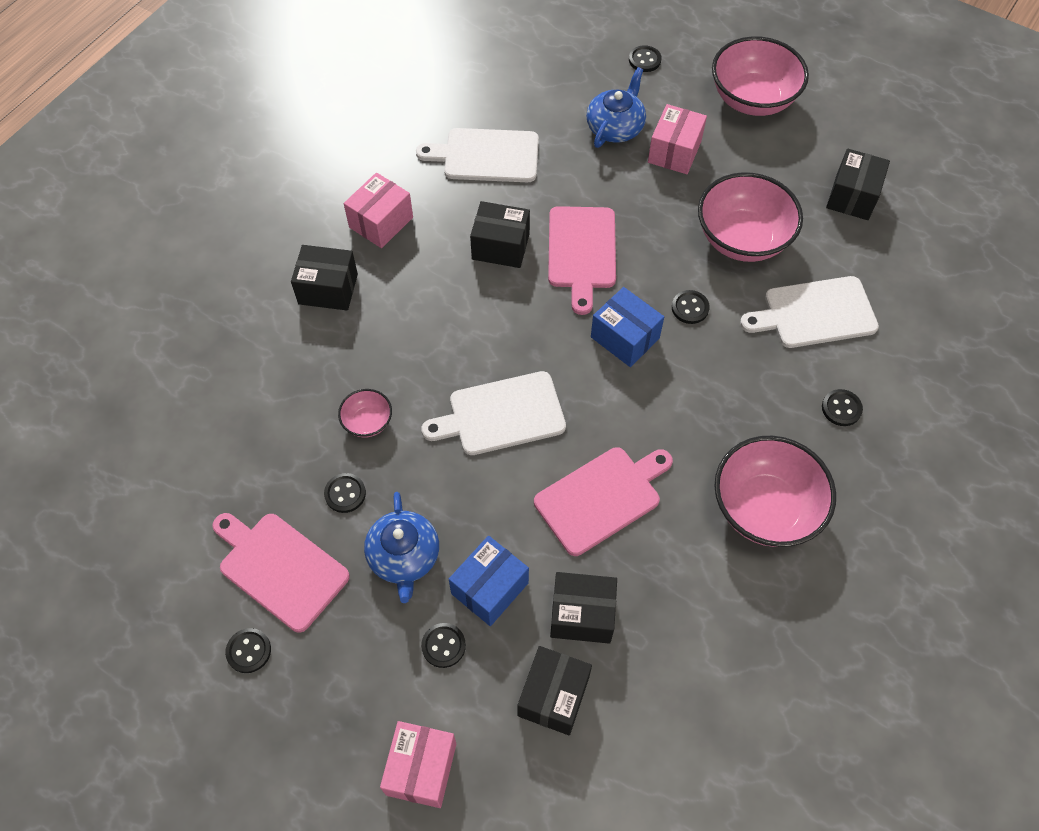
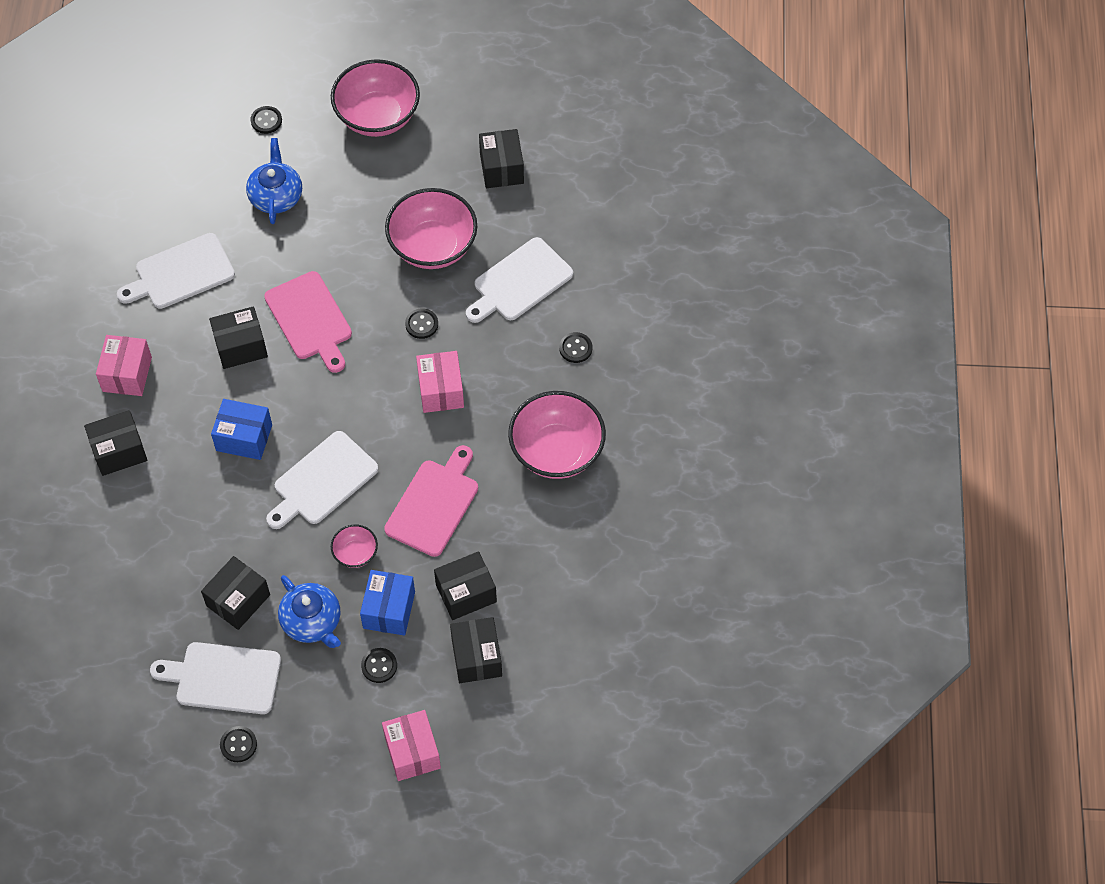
camera: 30 degrees left, 0 degrees up
pink cutting board [212,513,350,633] -> white cutting board [150,642,281,714]
black button [324,473,366,513] -> black box [201,556,270,630]
pink bowl [338,389,392,438] -> pink bowl moved to [331,524,378,568]
blue box [591,287,664,367] -> blue box moved to [211,399,272,460]
pink box [648,104,707,174] -> pink box moved to [416,351,464,413]

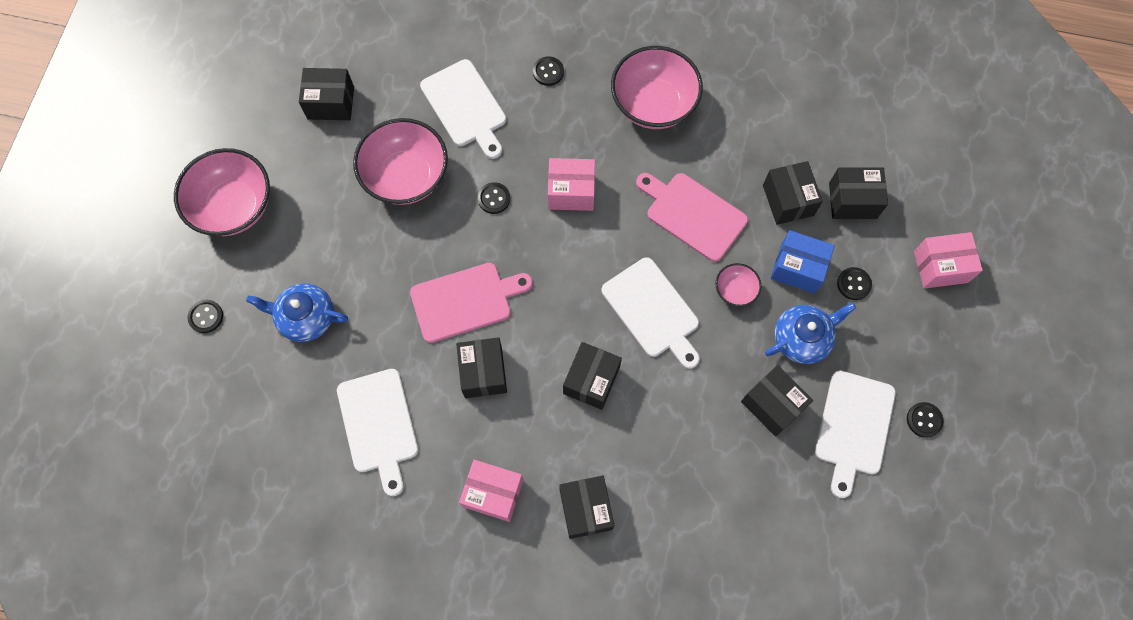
camera: 80 degrees left, 10 degrees up
blue box [211,399,272,460] -> black box [563,342,622,410]

